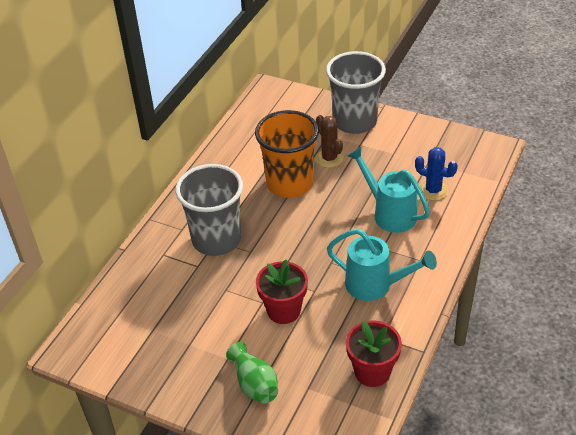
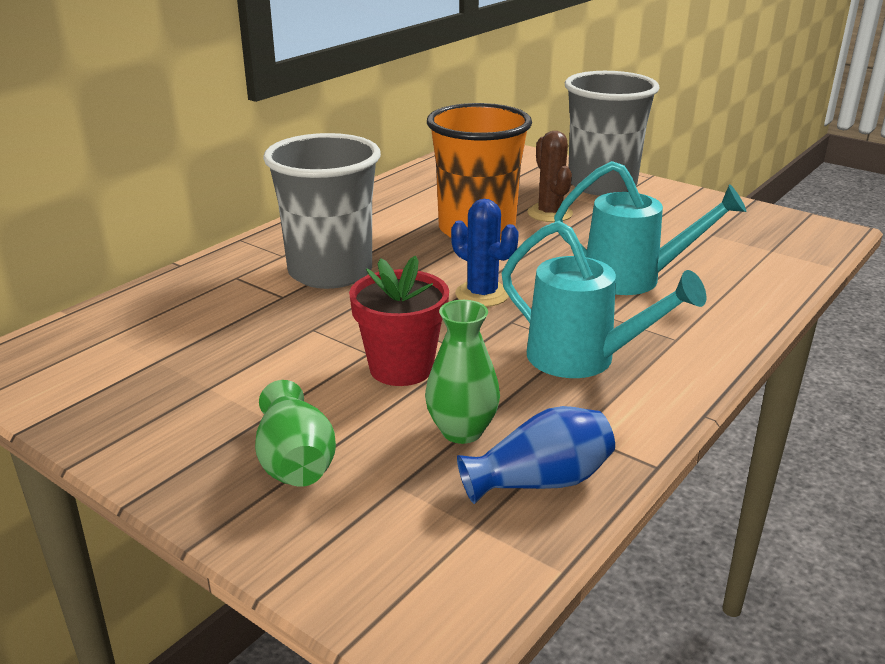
camera: 10 degrees right, 15 degrees down
red flower pot [346,320,402,387] -> blue vase [457,406,615,504]
turquoise watering can [348,147,430,233] -> turquoise watering can turned 135 degrees clockwise [554,161,746,295]
blue cactus [415,147,458,201] -> blue cactus moved to [451,199,519,307]
none -> green vase [425,300,500,444]

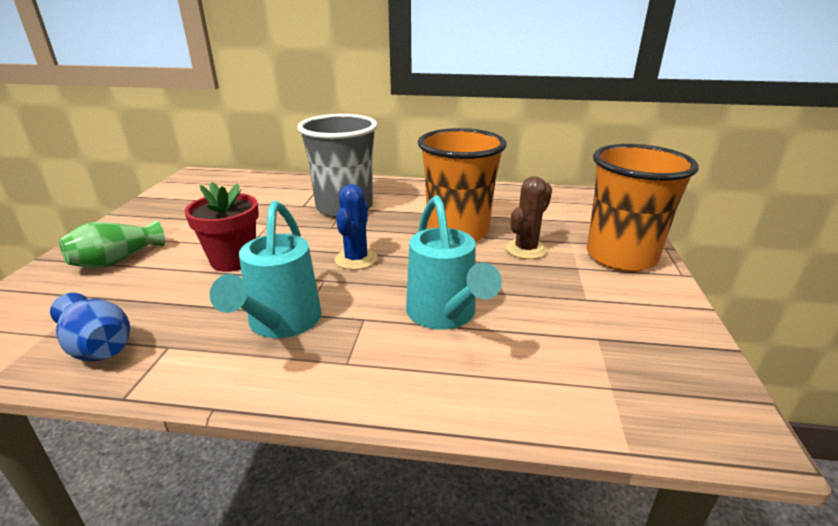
camera: 60 degrees right, 0 degrees up
green vase [425,300,500,444] -> none
grey cup [565,71,660,196] -> orange cup [587,144,699,272]

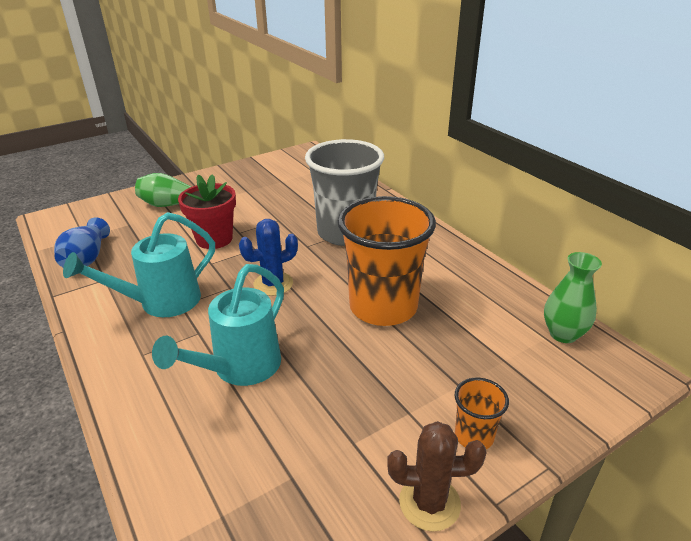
camera: 50 degrees right, 5 degrees up
brown cactus [506,176,552,259] -> brown cactus moved to [387,421,487,532]
orange cup [587,144,699,272] -> orange cup [455,378,509,449], size x0.44
none -> green vase [544,252,602,343]

